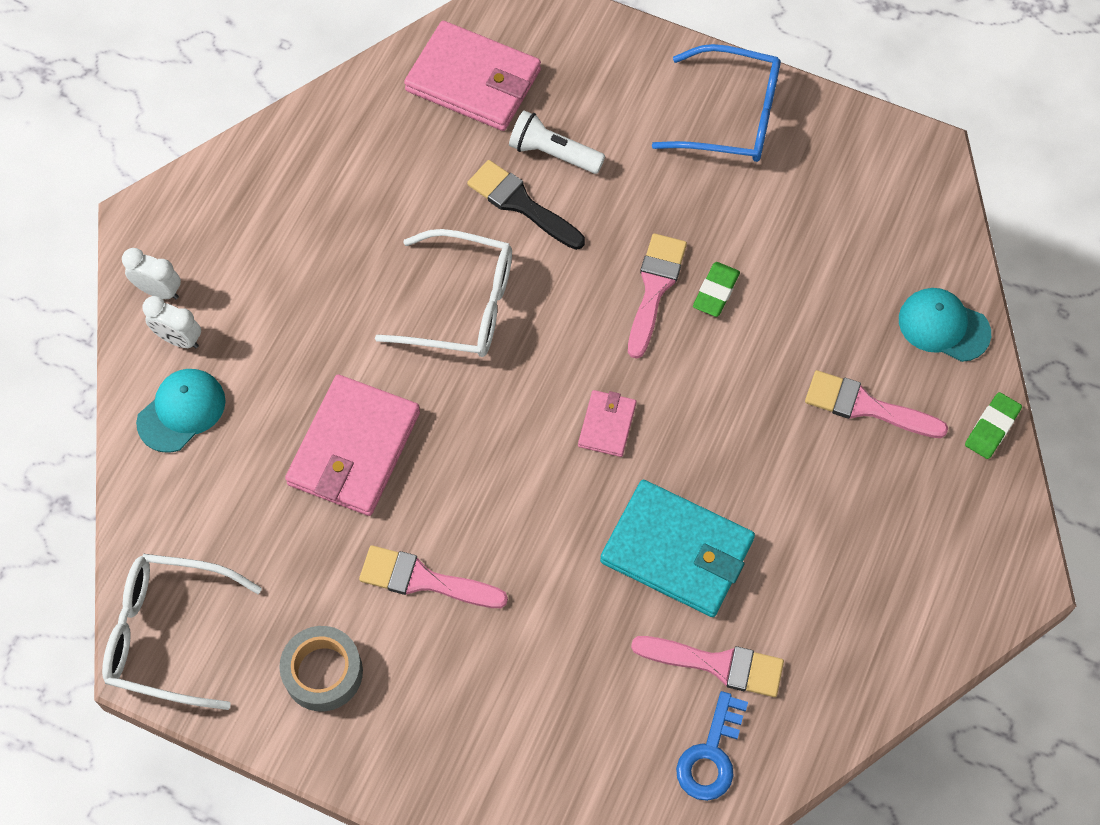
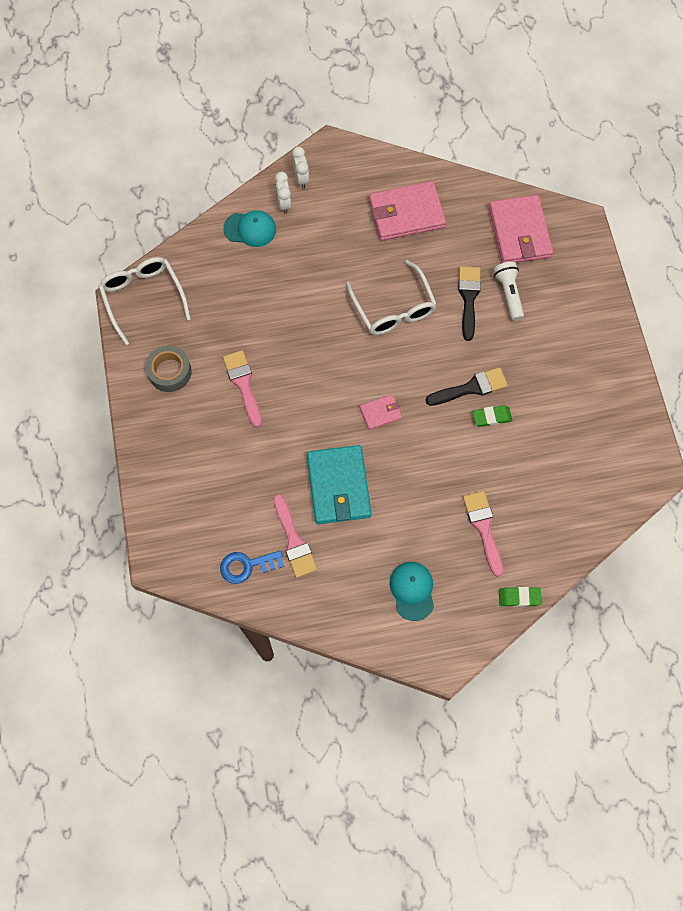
camera: 55 degrees right, 5 degrees up
pink wallet [285,375,420,516] -> pink wallet moved to [369,181,446,241]
pink brush [628,233,687,359] -> black brush [425,367,508,406]
blue glasses [652,44,781,162] -> none
turquoise cap [899,288,991,362] -> turquoise cap moved to [390,562,434,621]

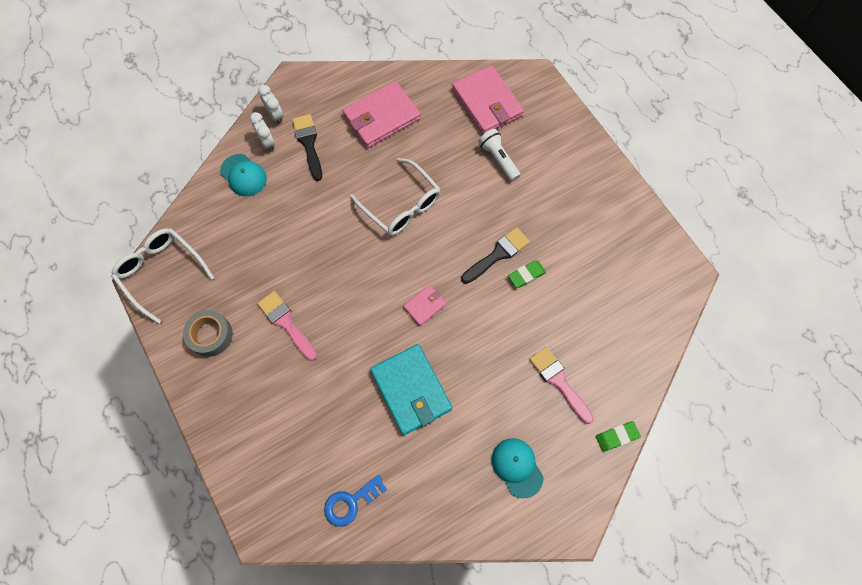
camera: 20 degrees left, 0 degrees up
turquoise cap [223,210,276,247] -> turquoise cap turned 60 degrees clockwise [220,154,267,197]
pink brush [273,494,317,578] -> none
black brush [458,266,481,341] -> black brush moved to [292,114,322,181]

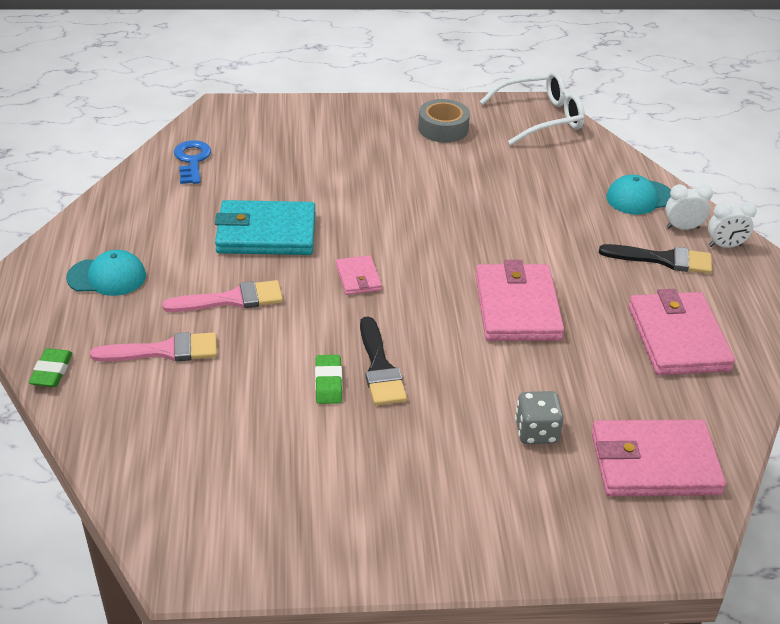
camera: 115 degrees right, 30 degrees down
pink brush [257,291,317,361] -> pink brush moved to [162,280,283,312]
white glasses [350,158,440,236] -> pink wallet [475,260,564,341]
white flashlight [478,129,521,182] -> grey dice [515,391,564,444]

